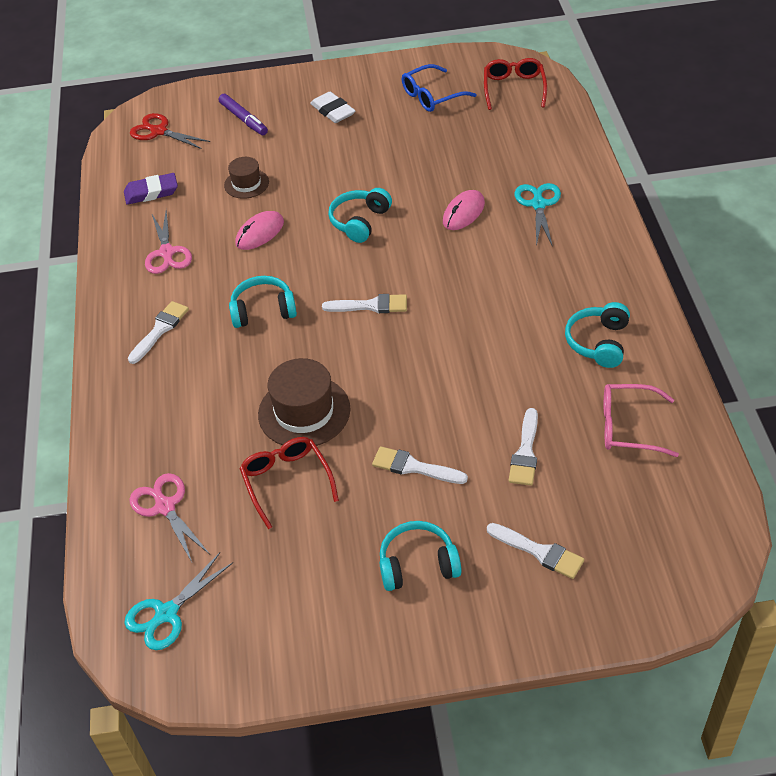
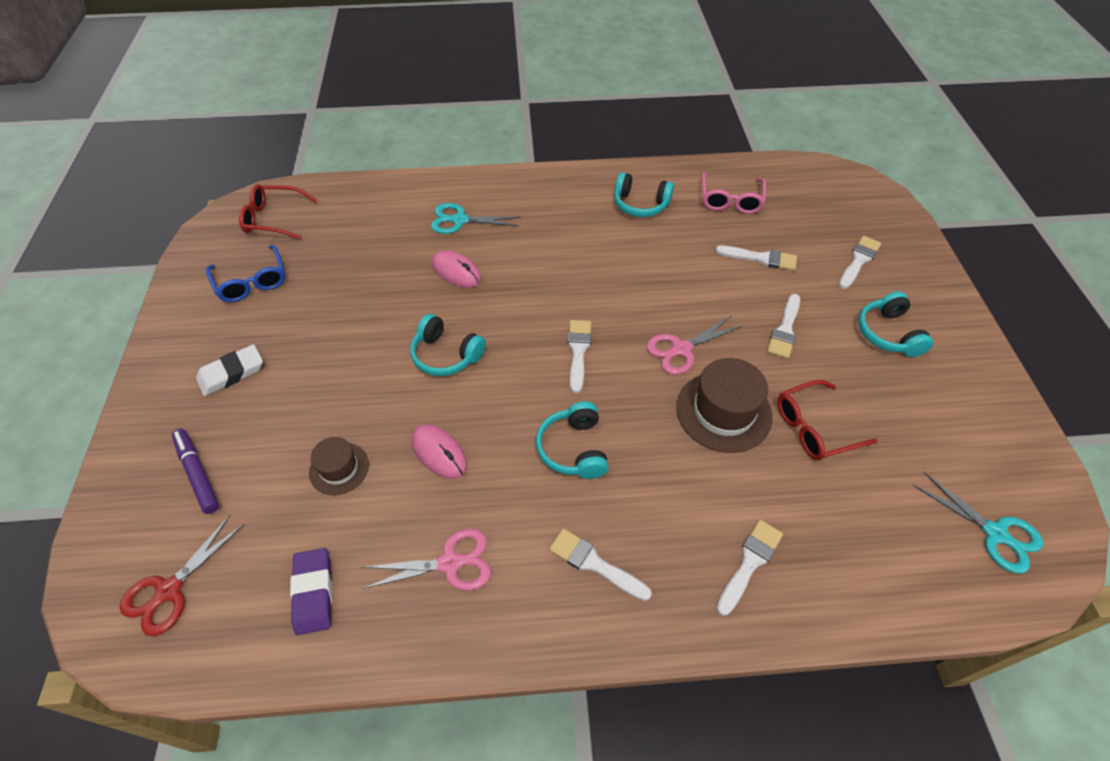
camera: 90 degrees left, 5 degrees up
pink scissors [129,473,209,562] -> pink scissors moved to [646,316,742,375]
purple marker [218,94,268,135] -> purple marker turned 90 degrees counterclockwise [172,429,219,514]
none -> white brush [716,520,783,616]

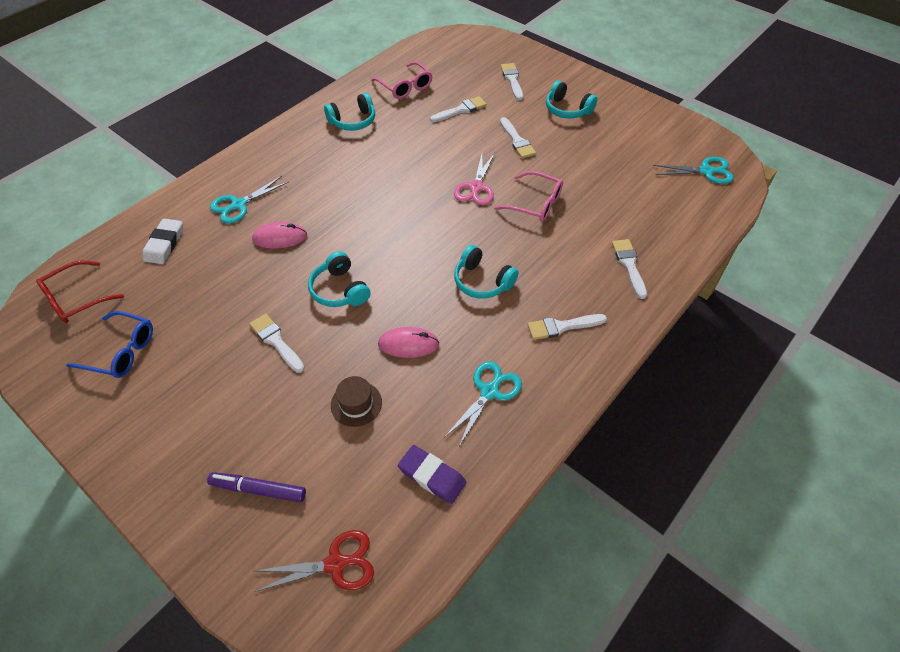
camera: 45 degrees left, 0 degrees up
red scissors [120,515,244,636] -> red scissors turned 90 degrees counterclockwise [254,530,374,592]
white eraser [196,344,263,396] -> white eraser moved to [142,219,183,264]
pink scissors [361,529,491,590] -> turquoise scissors [444,361,522,448]
turquoise headphones [410,314,486,376] -> turquoise headphones turned 75 degrees clockwise [308,251,370,307]
white brush [568,320,591,393] -> white brush moved to [249,314,305,373]
brown hat [676,358,773,453] -> pink glasses [494,171,563,222]
red glasses [777,380,877,460] -> none

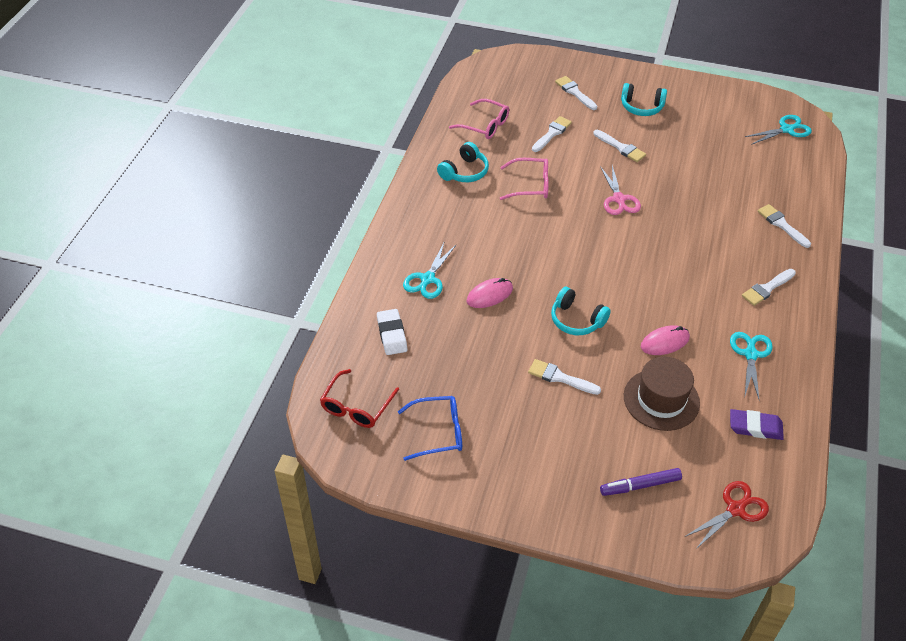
camera: 25 degrees left, 5 degrees down
brown hat [331,376,382,427] -> brown hat [624,357,700,431], size x1.71
turquoise headphones [454,245,519,299] -> none
pink glasses [494,171,563,222] -> pink glasses moved to [500,158,549,200]

